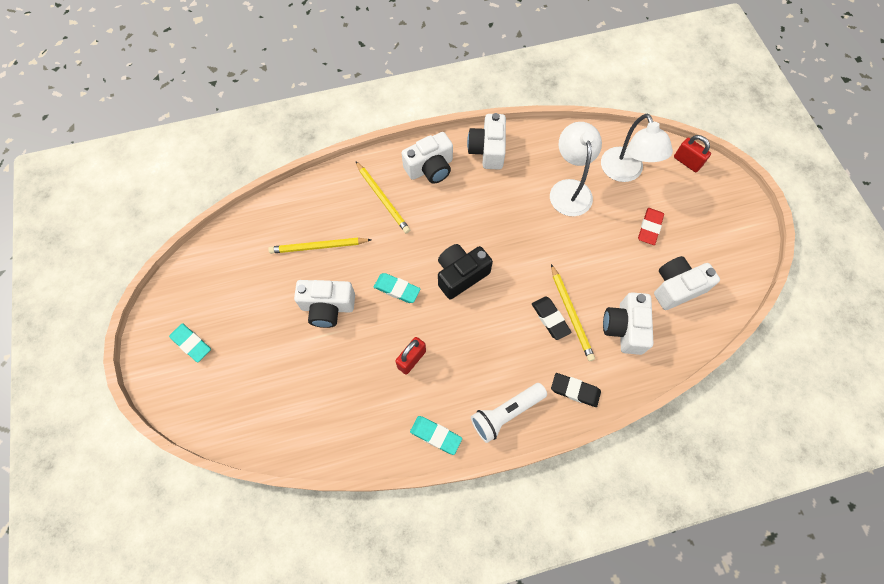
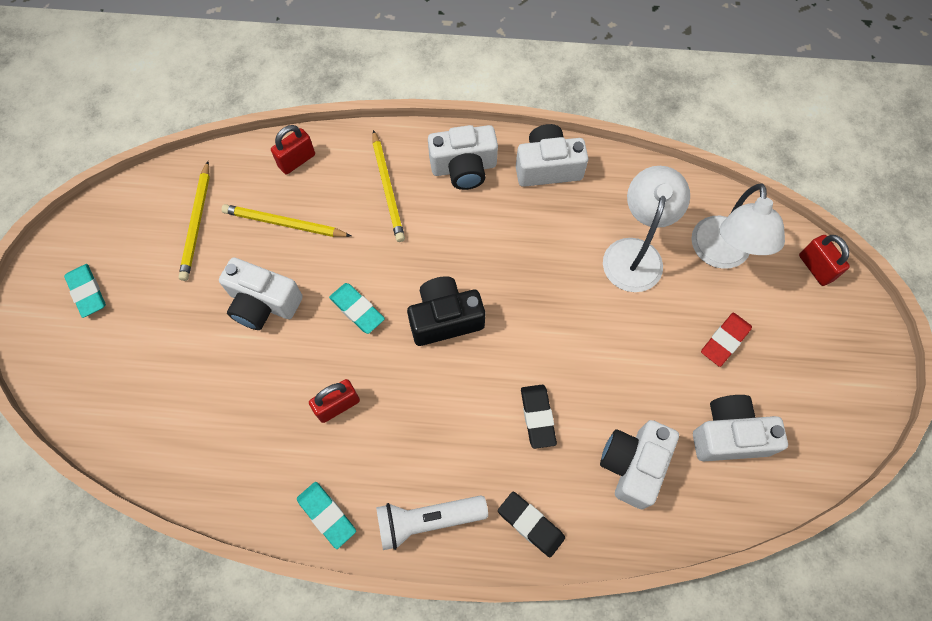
camera: 20 degrees right, 0 degrees up
white camera [467,113,506,170] -> white camera turned 60 degrees clockwise [516,124,588,187]
yellow pencil [551,264,595,361] -> yellow pencil moved to [179,161,210,281]
none -> red padlock [271,125,315,174]

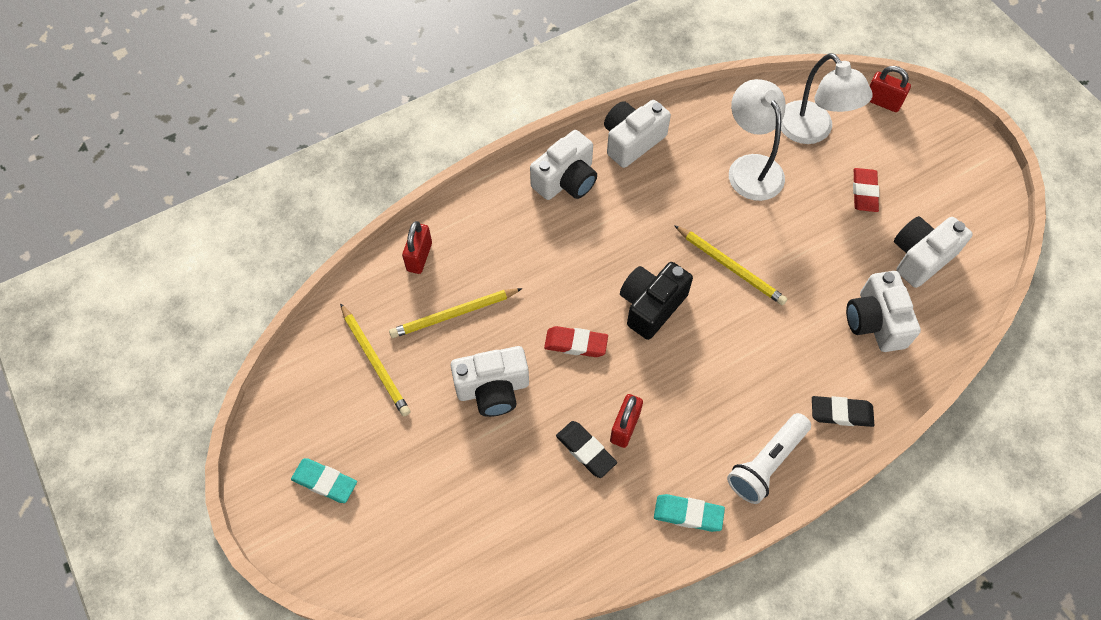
camera: 35 degrees left, 5 degrees down
turquoise eraser [329,283,385,334] -> red eraser [544,326,608,357]
yellow pencil [372,130,405,242] -> yellow pencil moved to [674,225,787,305]
black eraser [521,385,557,449] -> black eraser moved to [556,421,617,478]

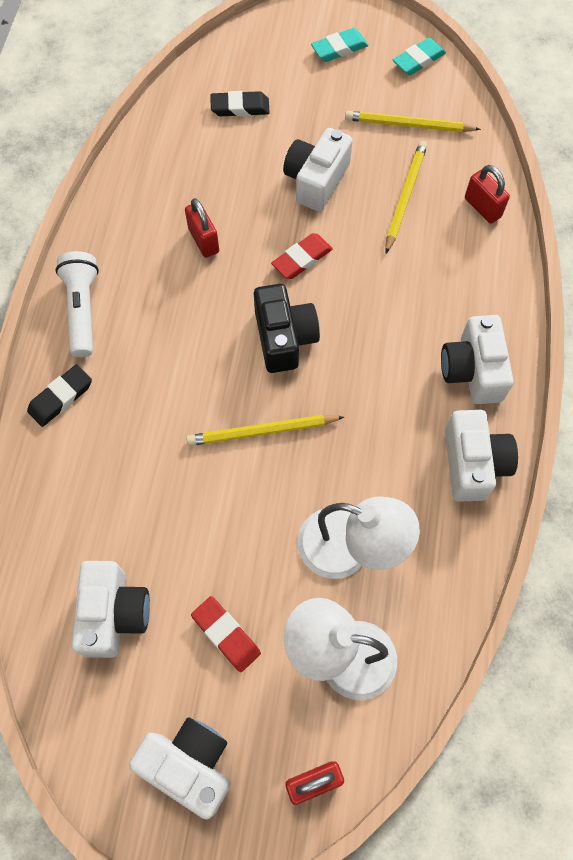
camera: 130 degrees right, 5 degrees up
black eraser [556,421,617,478] -> black eraser moved to [210,91,270,117]
turquoise eraser [654,494,725,532] -> turquoise eraser moved to [393,37,446,76]
white camera [846,271,921,352] -> white camera moved to [129,717,231,820]

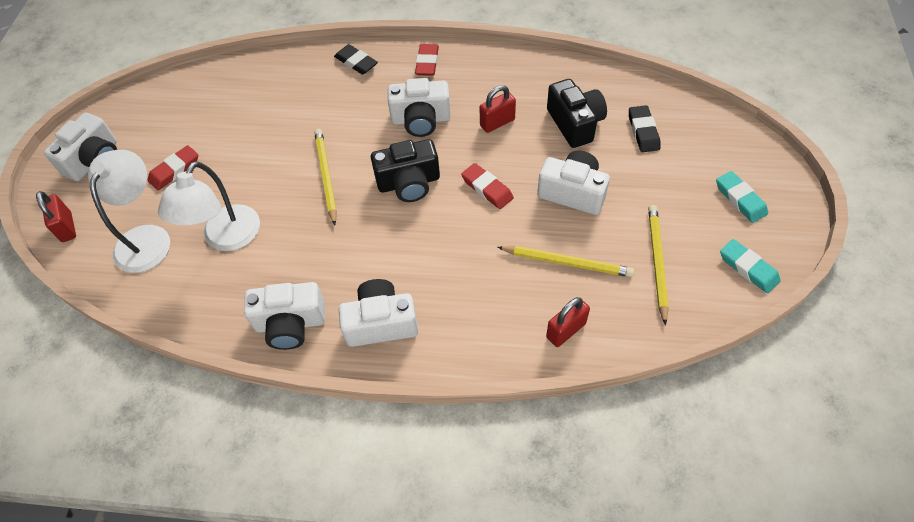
camera: 90 degrees right, 10 degrees down
white flashlight [55,251,99,357] -> red eraser [415,44,439,76]
white camera [72,561,150,658] -> white camera moved to [388,78,451,137]
none -> black camera [547,79,607,148]

